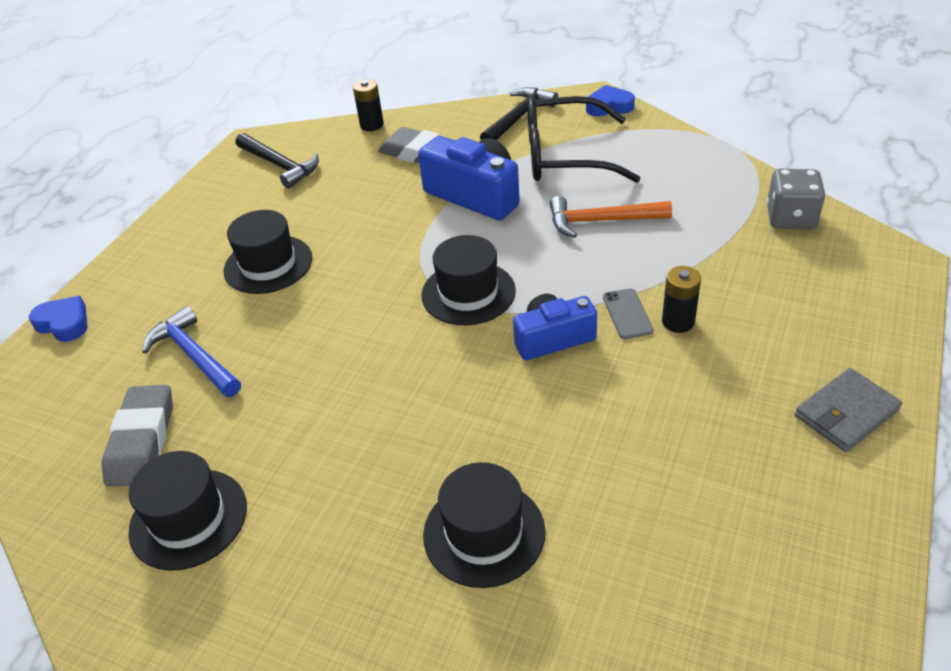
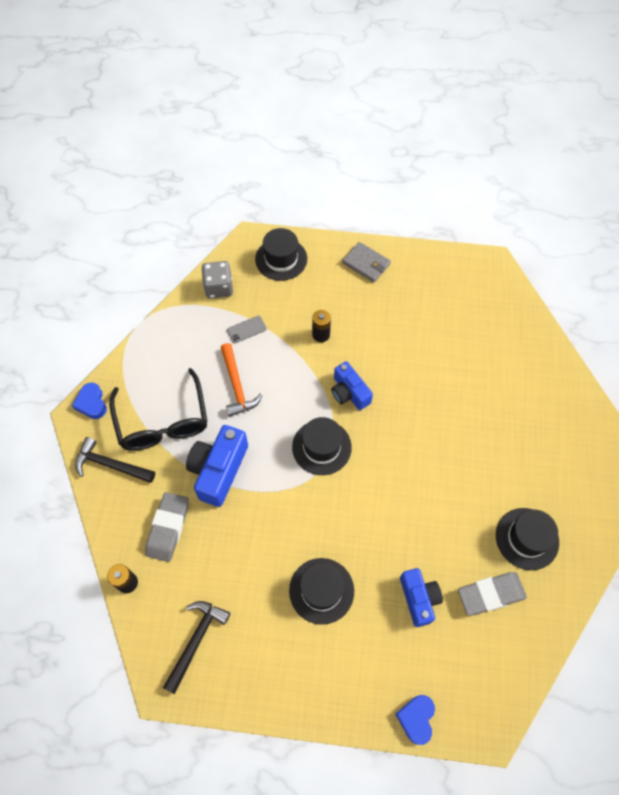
camera: 110 degrees left, 20 degrees up
blue hammer [142,306,241,397] -> blue camera [400,568,443,627]
black hat [423,462,545,588] -> black hat moved to [255,228,307,281]
grey phone [603,288,653,339] -> grey phone moved to [227,316,267,343]

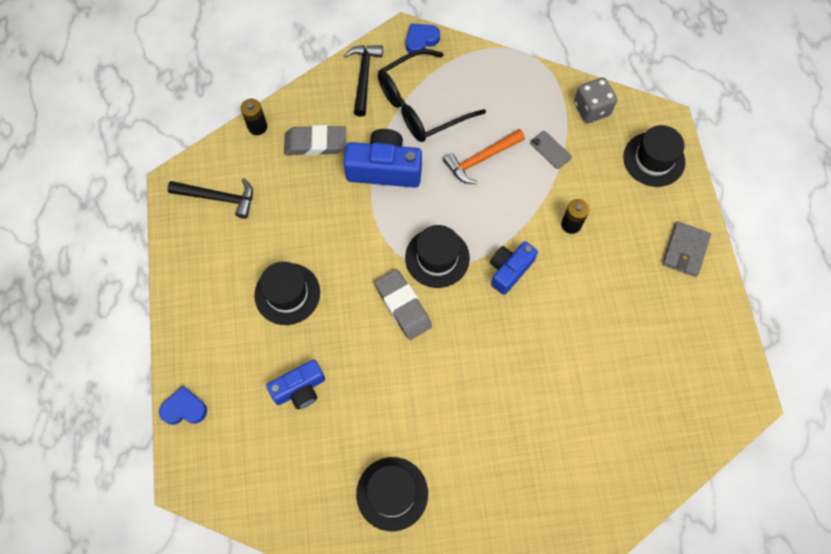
camera: 75 degrees right, 5 degrees up
grey eraser [458,572,527,616] -> grey eraser moved to [375,269,432,340]

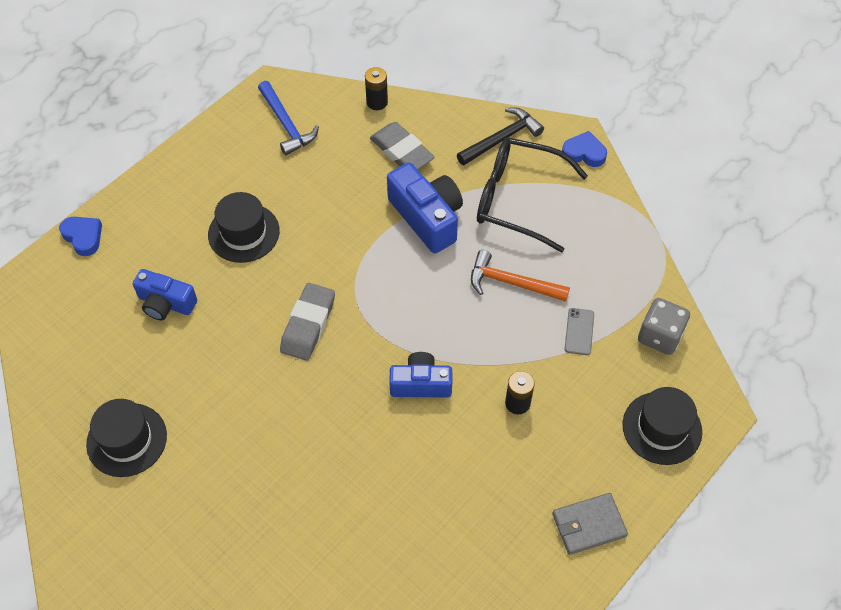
camera: 50 degrees right, 10 degrees down
black hammer [168,178,253,219] -> blue hammer [258,81,319,155]
black hat [405,225,470,288] -> none

